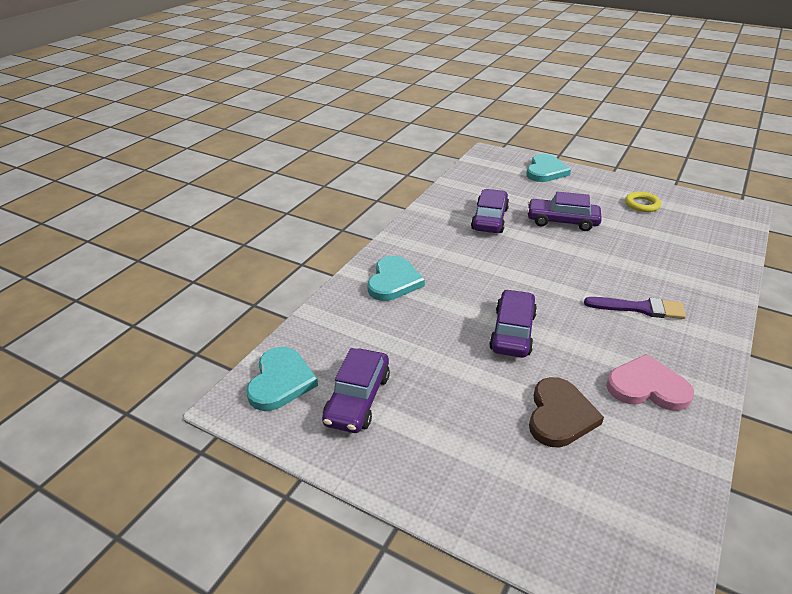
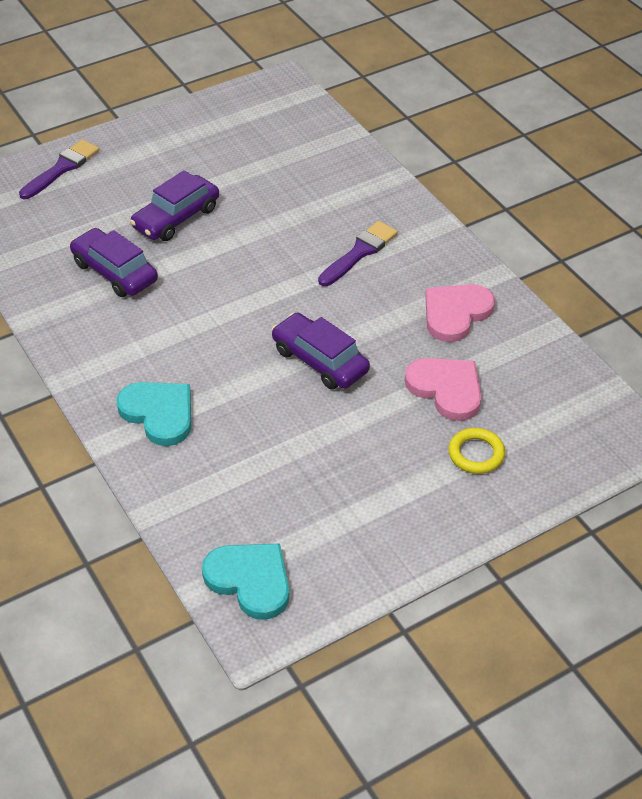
camera: 60 degrees left, 10 degrees up
purple car [322,348,390,433] -> none
turquoise heart [526,154,571,182] -> purple brush [19,139,100,199]
brown heart [529,377,604,448] -> pink heart [405,358,481,421]
yellow ring [625,192,661,212] -> yellow ring moved to [448,428,505,474]

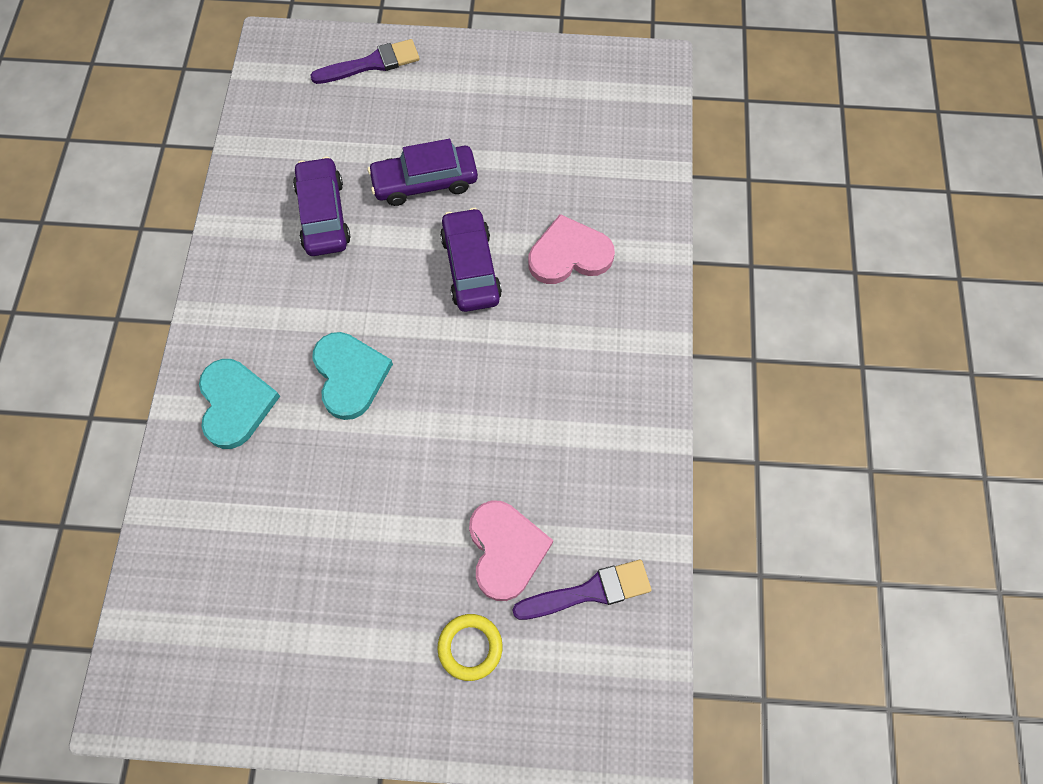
camera: 35 degrees right, 20 degrees up
turquoise heart [202,543,289,620] -> turquoise heart moved to [313,332,393,420]
purple car [271,313,370,390] -> purple car moved to [440,208,502,312]
purple brush [318,221,398,286] -> purple brush moved to [512,559,652,620]
pink heart [425,284,495,342] -> pink heart moved to [528,214,615,284]

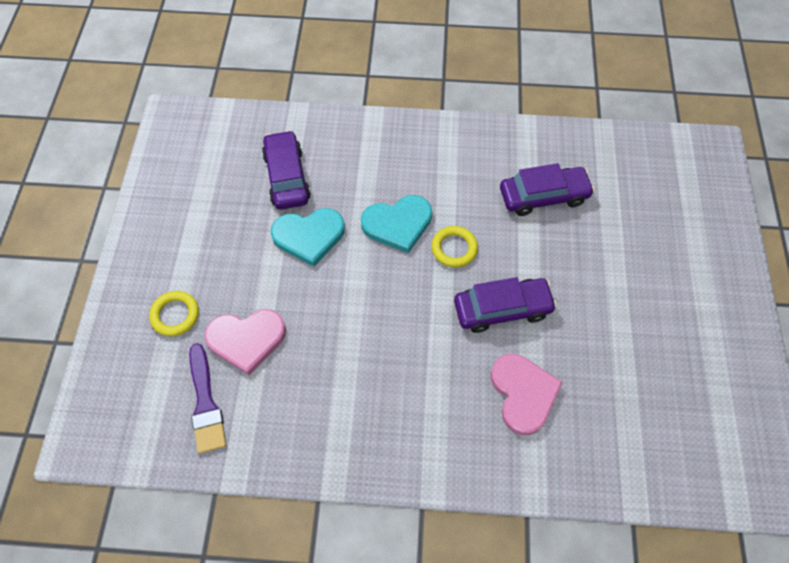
camera: 90 degrees right, 5 degrees down
turquoise heart [199,359,280,449] -> turquoise heart moved to [271,208,345,267]
purple brush [310,39,420,84] -> none
purple car [368,139,478,206] -> purple car moved to [262,130,311,210]
none -> yellow ring [431,226,478,267]

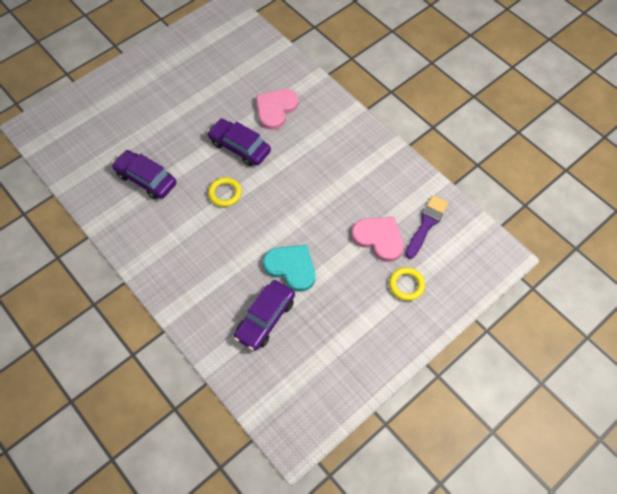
camera: 135 degrees left, 0 degrees up
turquoise heart [361,195,432,253] -> none

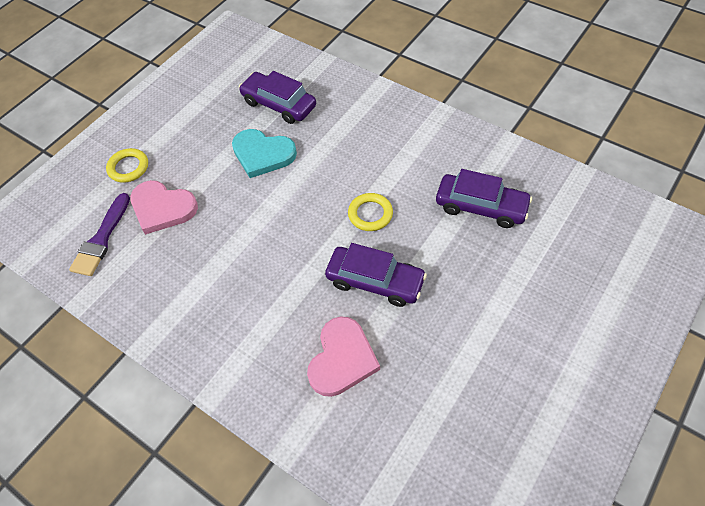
camera: 170 degrees right, 5 degrees down
purple car [234,280,295,351] -> purple car turned 75 degrees counterclockwise [239,71,316,124]

